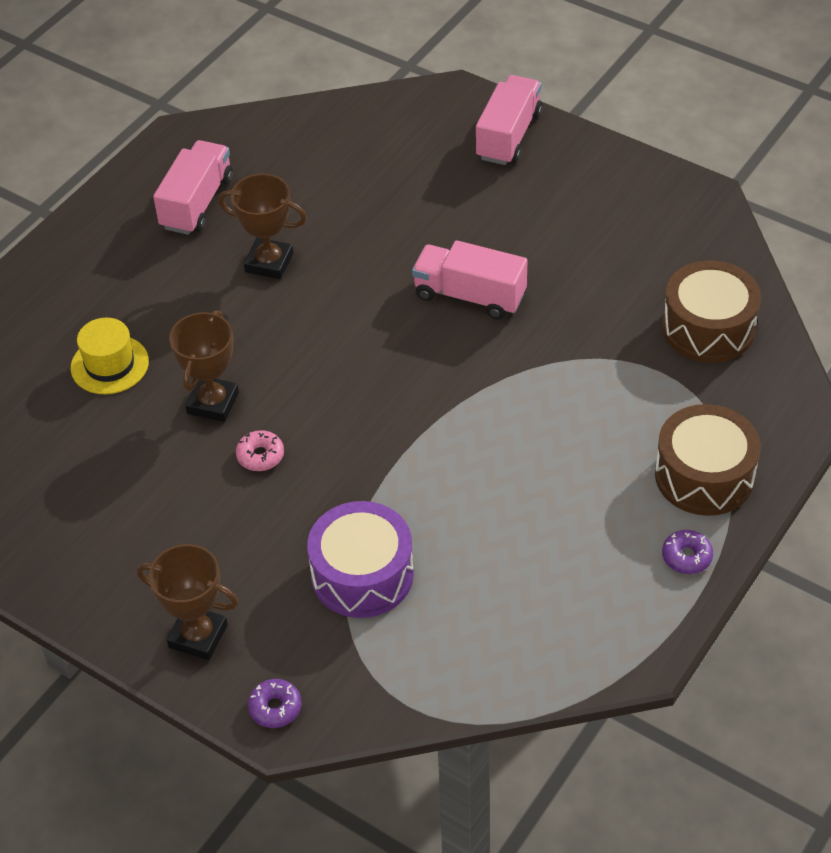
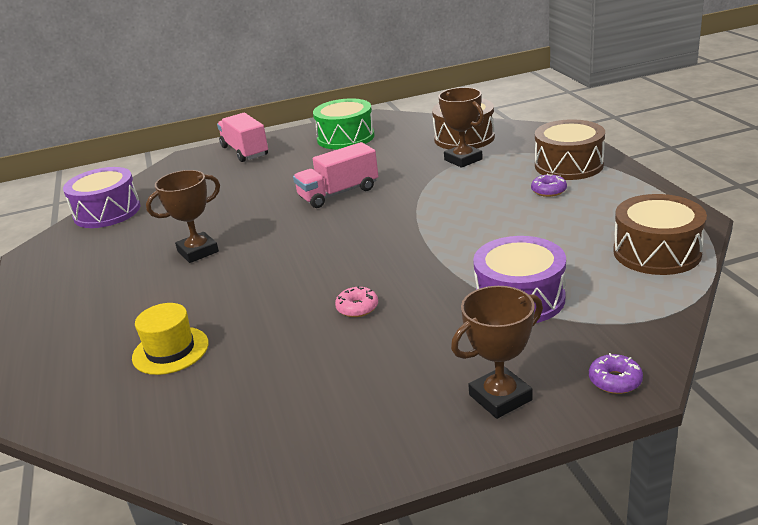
camera: 50 degrees left, 20 degrees down
pink truck [153,140,233,235] -> none
brown trophy [169,310,239,422] -> brown trophy moved to [438,87,484,168]
purple donut [662,530,713,574] -> purple donut moved to [531,173,567,197]
none -> purple drum [63,167,140,228]
none -> green drum [313,98,374,149]
none -> brown drum [613,194,707,275]

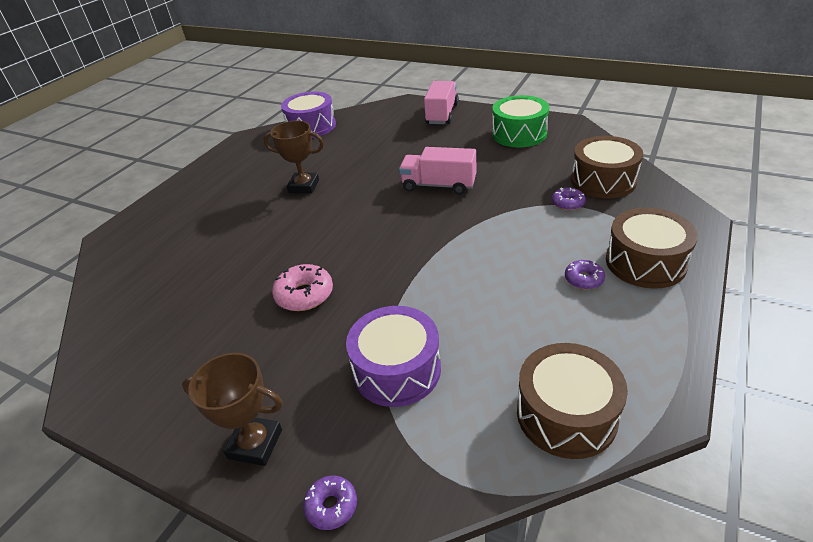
camera: 45 degrees right, 10 degrees up
yellow hat [132,303,209,375] -> none
pink donut [335,285,378,317] -> pink donut [272,264,333,311], size x1.61
brown trophy [438,87,484,168] -> purple donut [552,187,586,211]

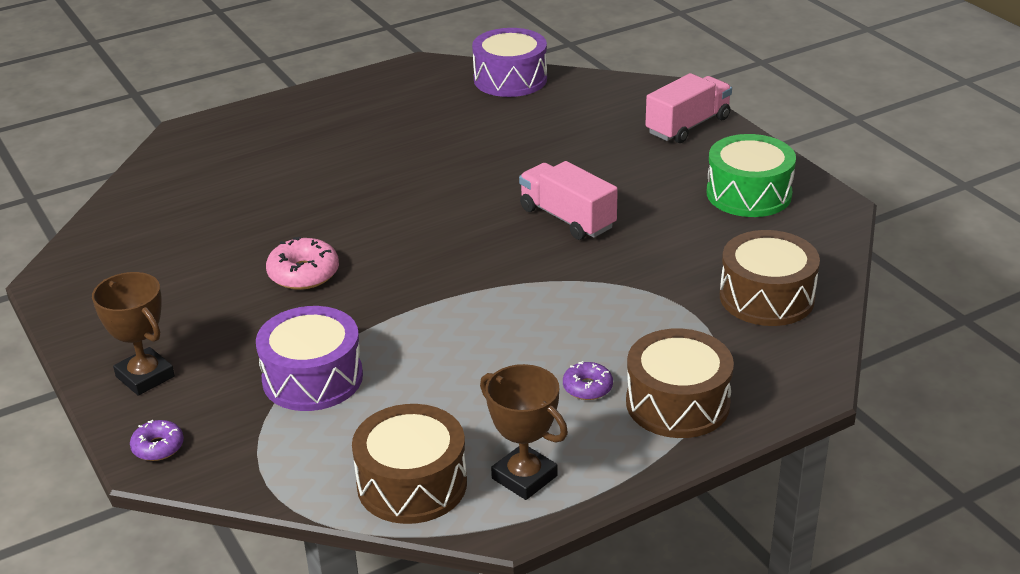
camera: 30 degrees right, 5 degrees down
brown trophy [264,121,324,193] -> brown trophy moved to [480,364,568,500]
purple donut [552,187,586,211] -> none

